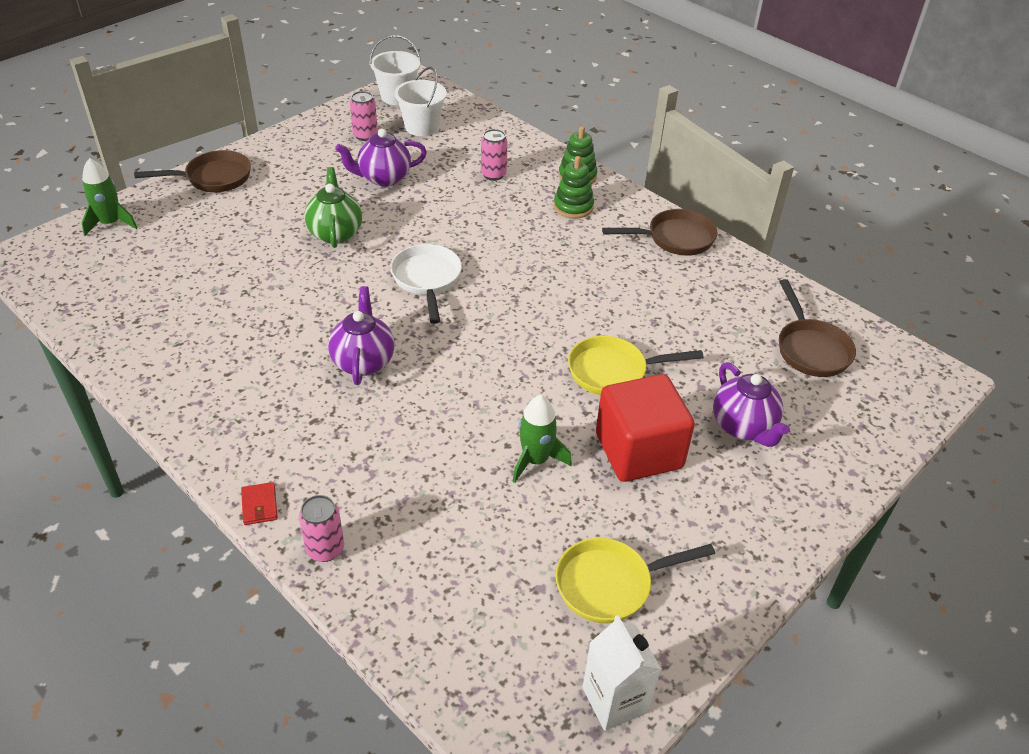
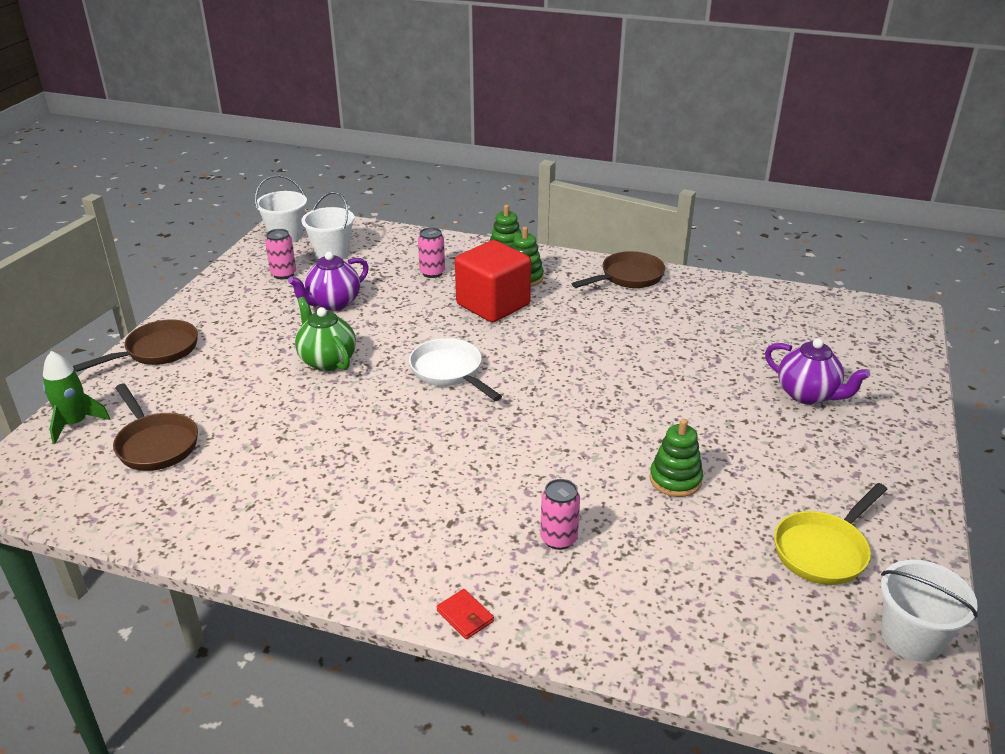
camera: 25 degrees left, 10 degrees down
pink can [299,495,344,562] -> pink can moved to [540,479,580,550]
purple teapot [328,286,394,385] -> none
green rocket [512,395,572,483] -> green stacking toy [650,419,703,497]
yellow pan [568,336,704,395] -> none
white carton [582,615,662,731] -> white bucket [881,560,978,662]
red cube [596,374,695,482] -> red cube moved to [455,240,531,323]
brown pan [779,279,856,377] -> brown pan moved to [113,384,198,471]

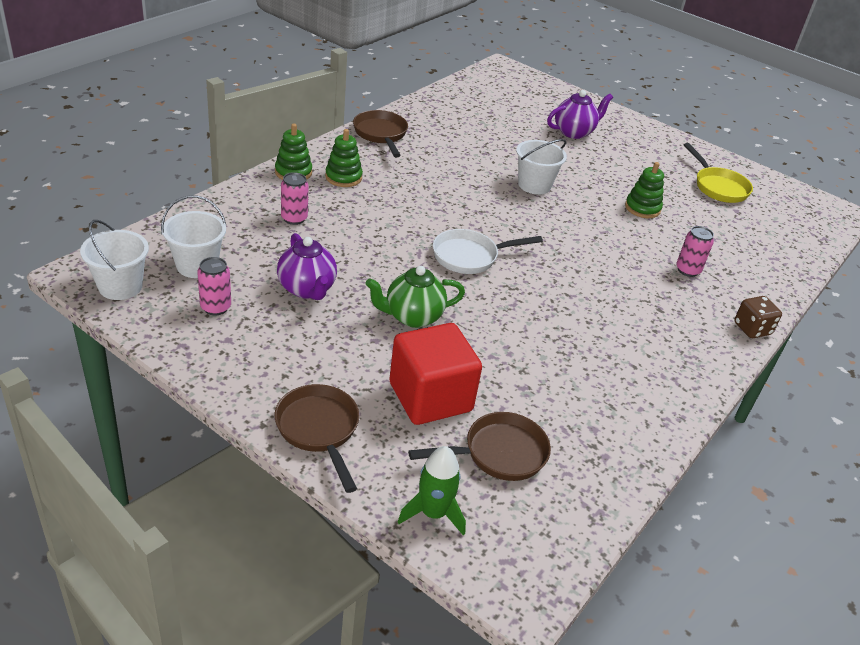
camera: 75 degrees left, 5 degrees up
red wallet [436,589,494,639] -> brown dice [734,296,782,338]
red cube [455,240,531,323] -> red cube moved to [389,323,482,425]
white bucket [881,560,978,662] -> white bucket moved to [516,139,567,195]

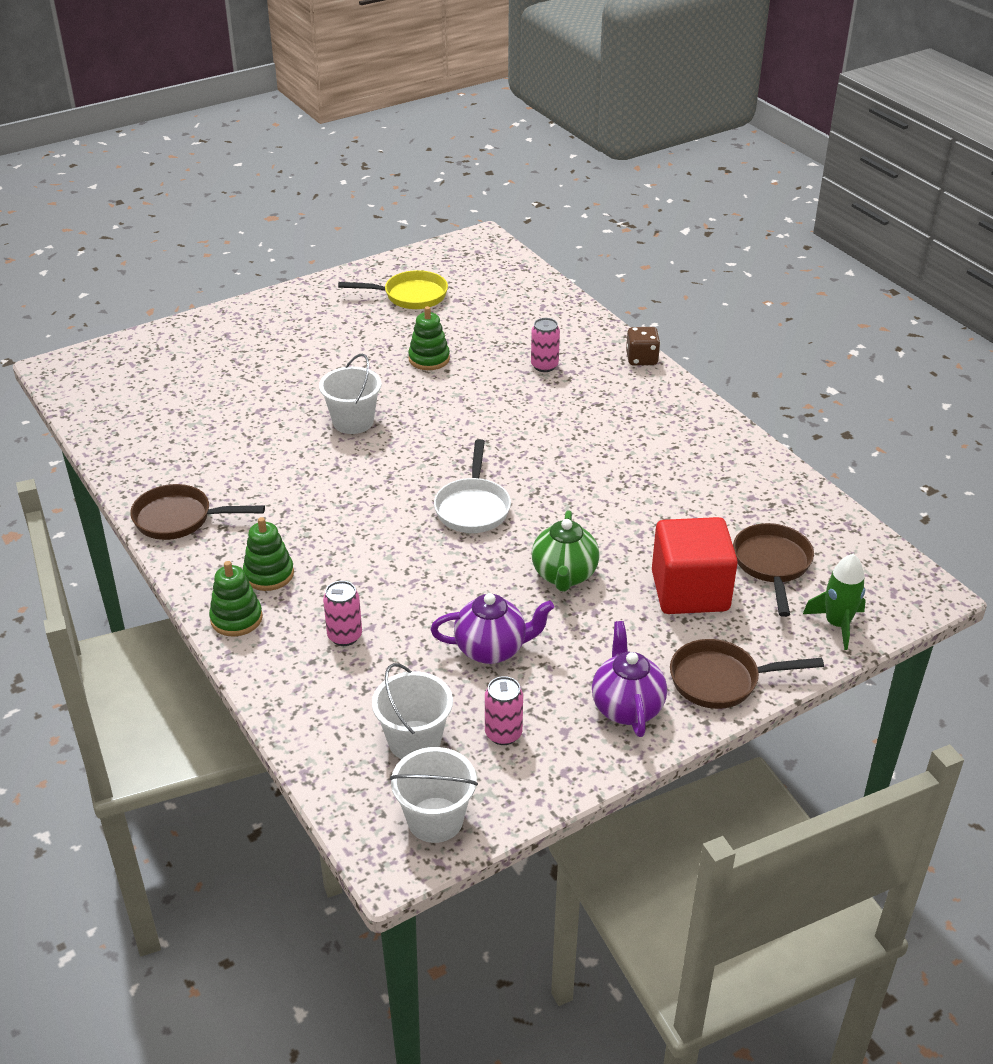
camera: 65 degrees left, 0 degrees up
purple teapot [547,90,613,139] -> purple teapot moved to [592,621,667,737]

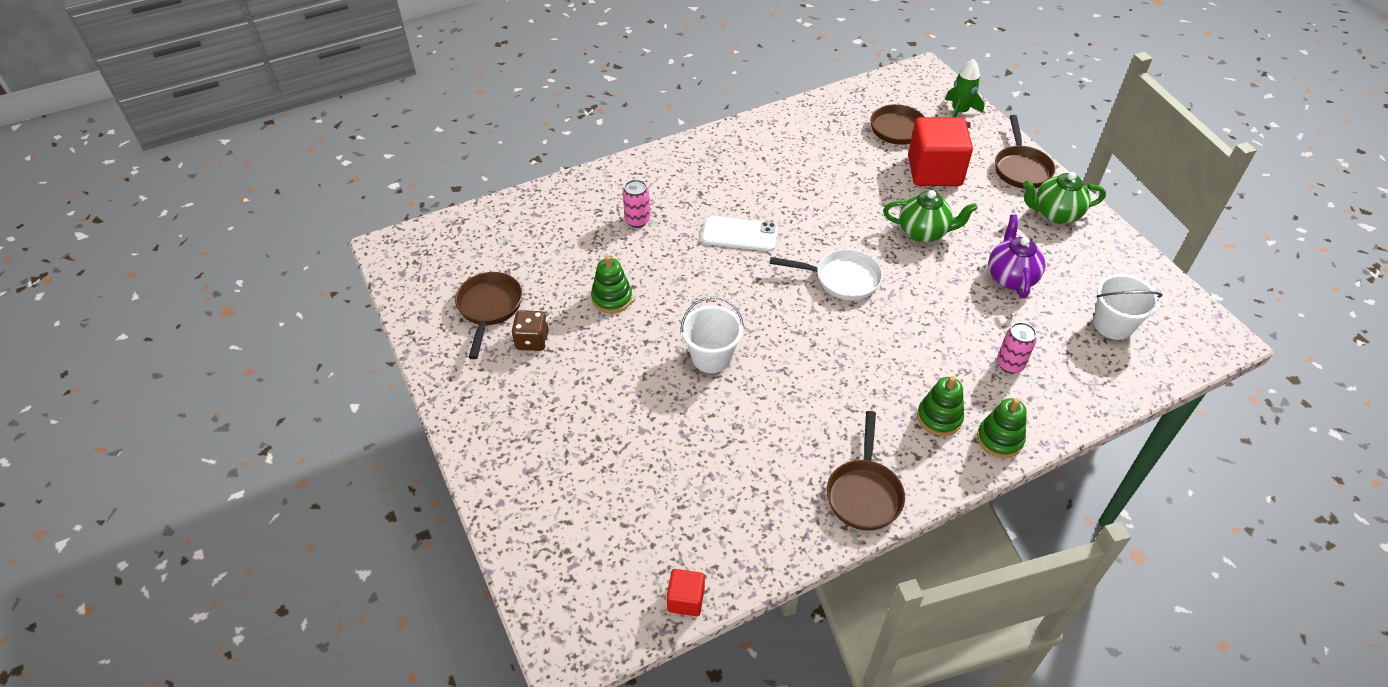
camera: 85 degrees left, 10 degrees up
yellow pan [338,270,448,309] -> brown pan [455,272,522,359]
white bucket [390,747,478,843] -> none
pink can [485,676,523,745] -> none
purple teapot [592,621,667,737] -> green teapot [1023,172,1106,224]
brown dice [626,327,660,365] -> brown dice moved to [511,310,549,351]
none -> red cube [667,569,705,616]
none -> white phone [702,216,778,251]

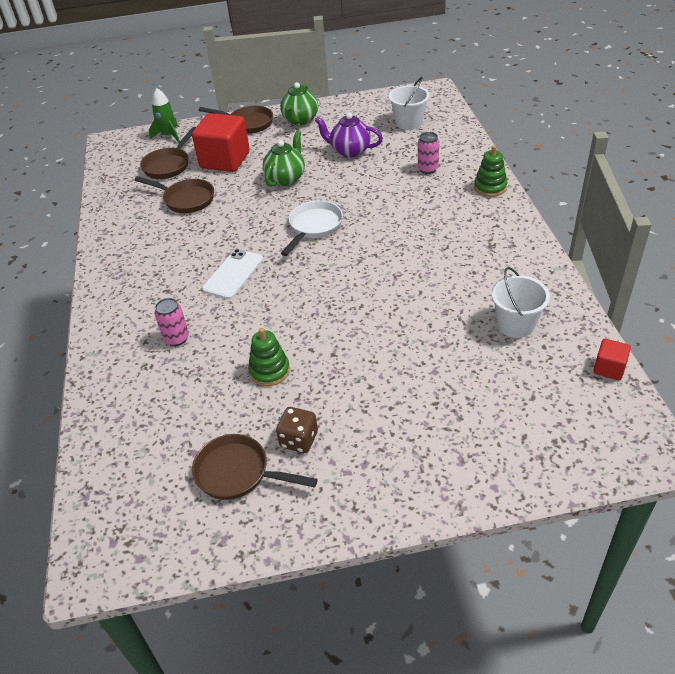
camera: 70 degrees left, 5 degrees down
white bucket [681,296,744,373] -> white bucket moved to [491,267,550,338]
brown pan [827,411,905,531] -> brown pan moved to [135,176,214,213]
green stacking toy [917,376,964,436] -> none

